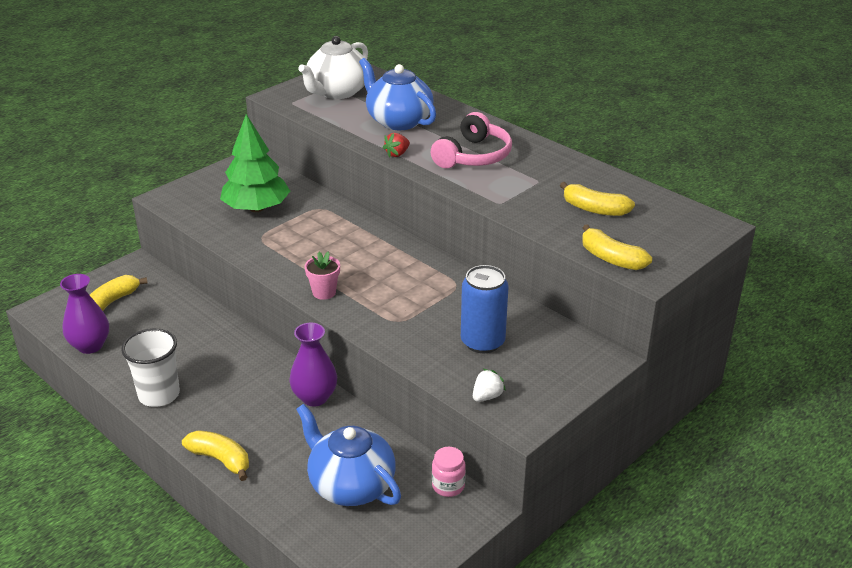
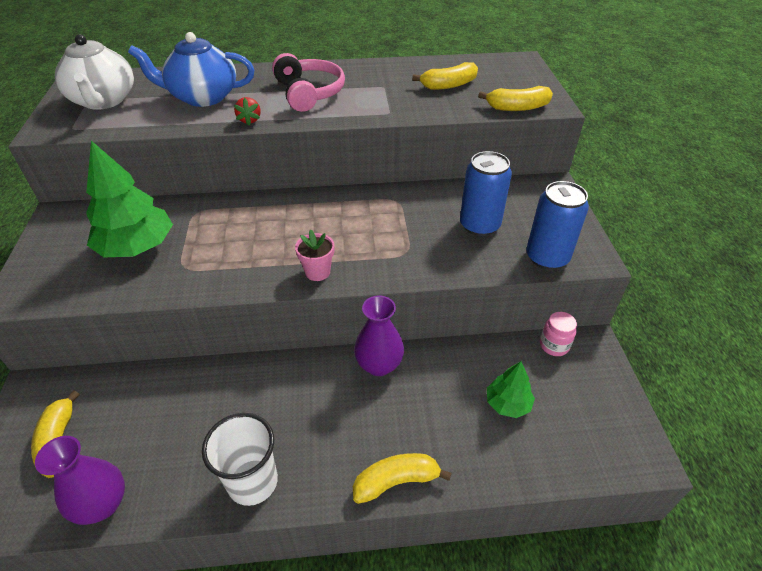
camera: 50 degrees left, 10 degrees up
blue teapot [296,404,401,506] -> green tree [487,361,535,418]
white strawberry [473,369,506,402] -> blue can [526,181,589,270]

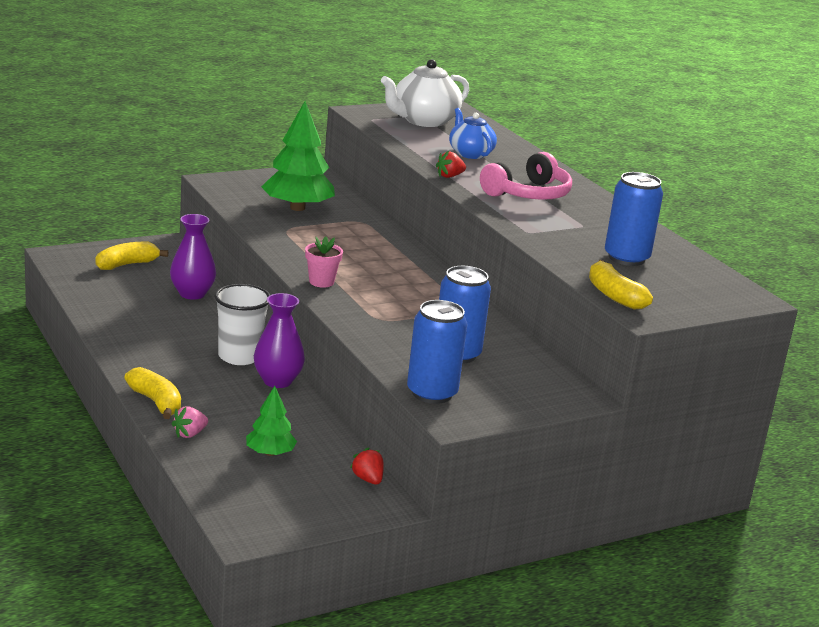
camera: 65 degrees right, 20 degrees down
purple vase [35,436,125,525] -> purple vase moved to [170,214,216,300]
blue teapot [128,32,254,107] -> blue teapot [449,108,497,159], size x0.65
white cup [202,413,278,506] -> white cup moved to [214,284,270,365]
yellow banana [412,62,478,90] -> blue can [605,172,663,266]
pink jar [540,312,577,356] -> red strawberry [350,447,384,485]
none -> pink strawberry [172,406,208,438]

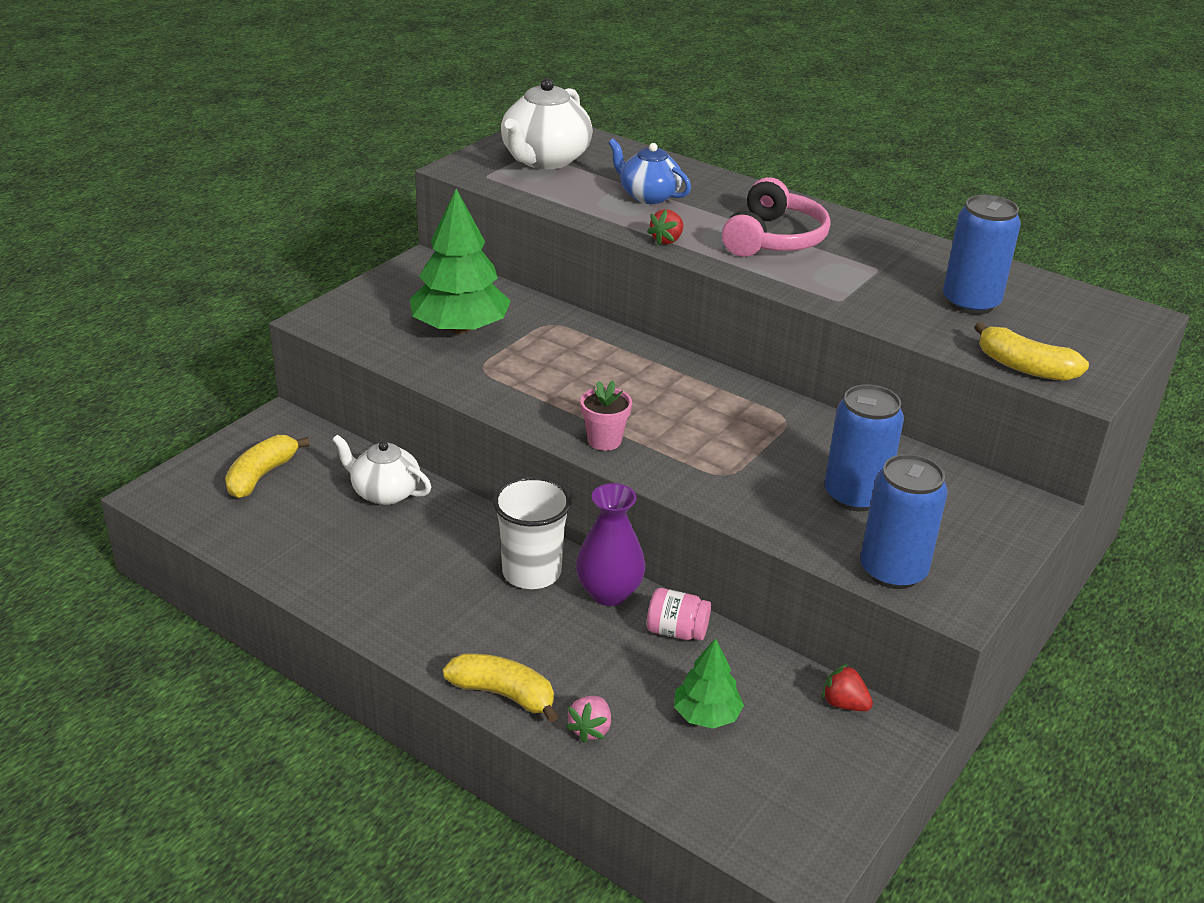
camera: 25 degrees left, 10 degrees up
purple vase [170,214,216,300] -> white teapot [332,434,431,505]
none -> pink jar [647,588,711,641]

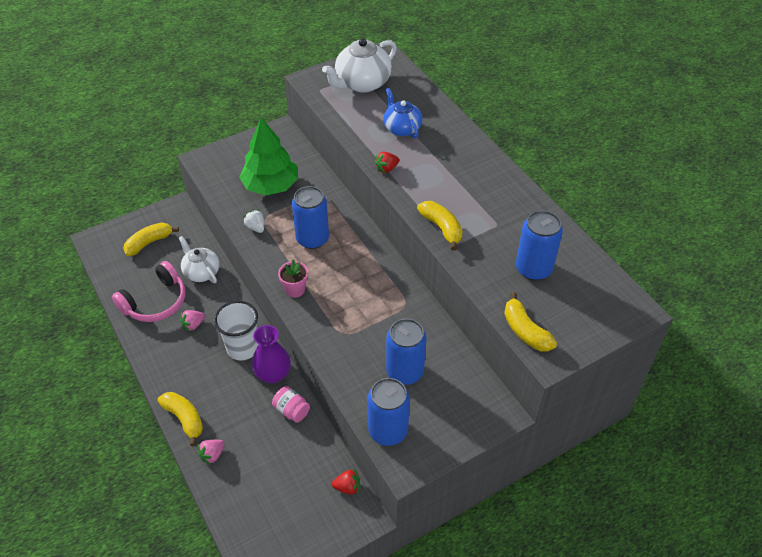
camera: 25 degrees right, 15 degrees up
green tree [674,638,744,729] -> none
pink headphones [722,177,830,257] -> pink headphones moved to [112,261,185,322]
red strawberry [822,664,873,711] -> red strawberry turned 120 degrees clockwise [332,468,360,495]
none -> pink strawberry [180,310,205,332]
none -> white strawberry [243,209,264,233]
none -> blue can [292,186,329,249]
none -> yellow banana [417,201,462,251]

